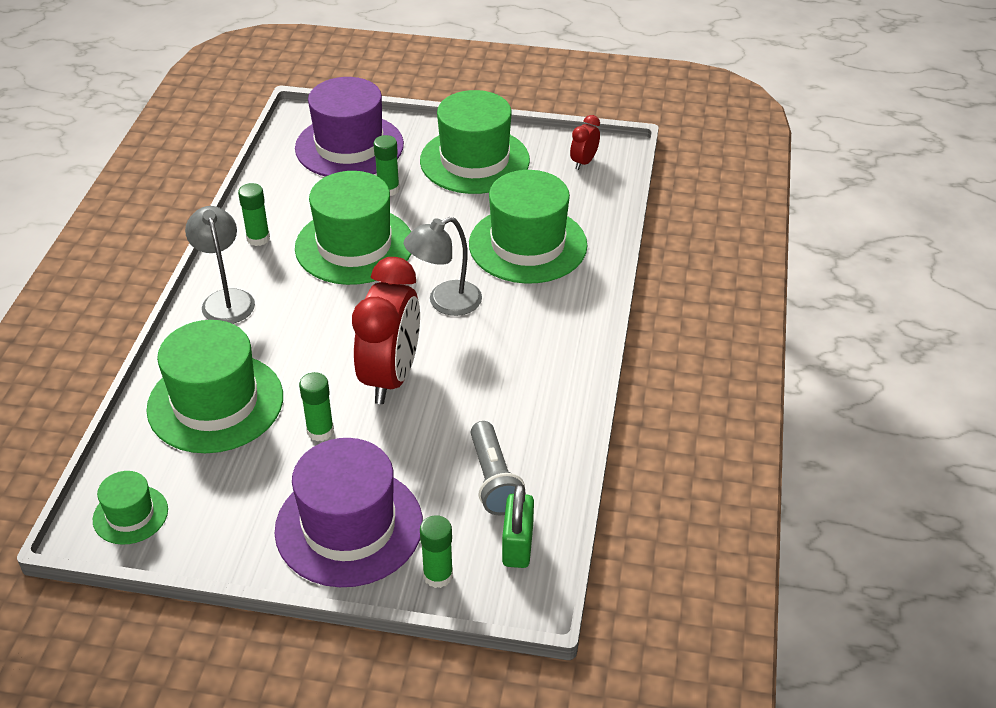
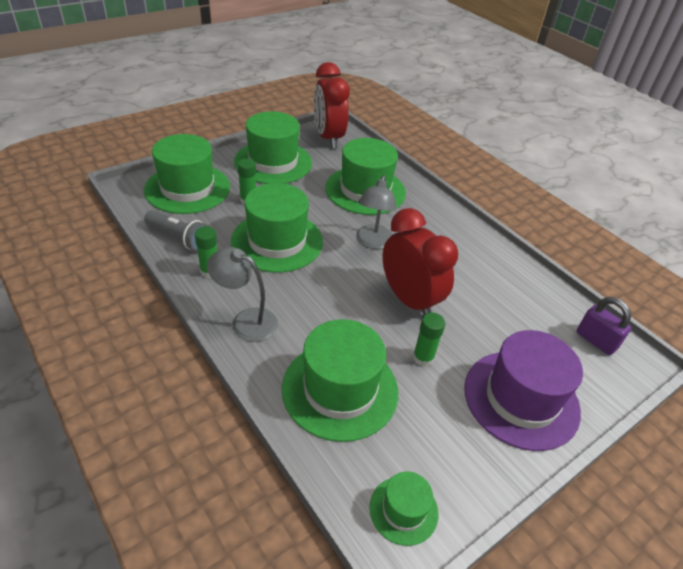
camera: 50 degrees left, 0 degrees up
purple hat [295,77,404,177] -> green hat [144,134,230,214]
green glue stick [420,515,453,588] -> none
grey flashlight [471,421,526,516] -> grey flashlight moved to [144,210,208,251]
green padlock [502,483,534,568] -> purple padlock [577,297,631,355]
red clock [570,115,600,170] -> red clock [314,62,350,148], size x2.18

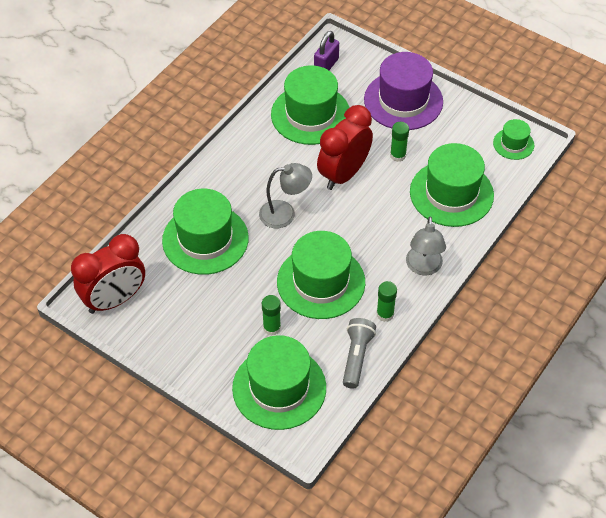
camera: 105 degrees left, 10 degrees up
green hat [234,111,312,184] -> green hat moved to [271,65,350,145]

